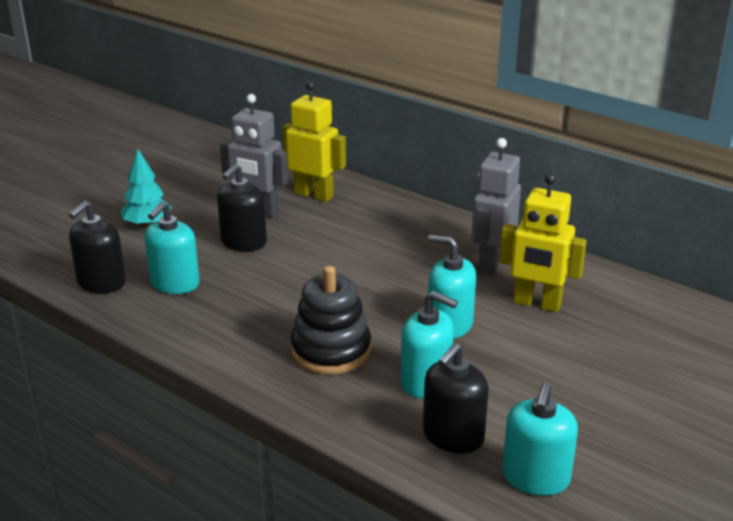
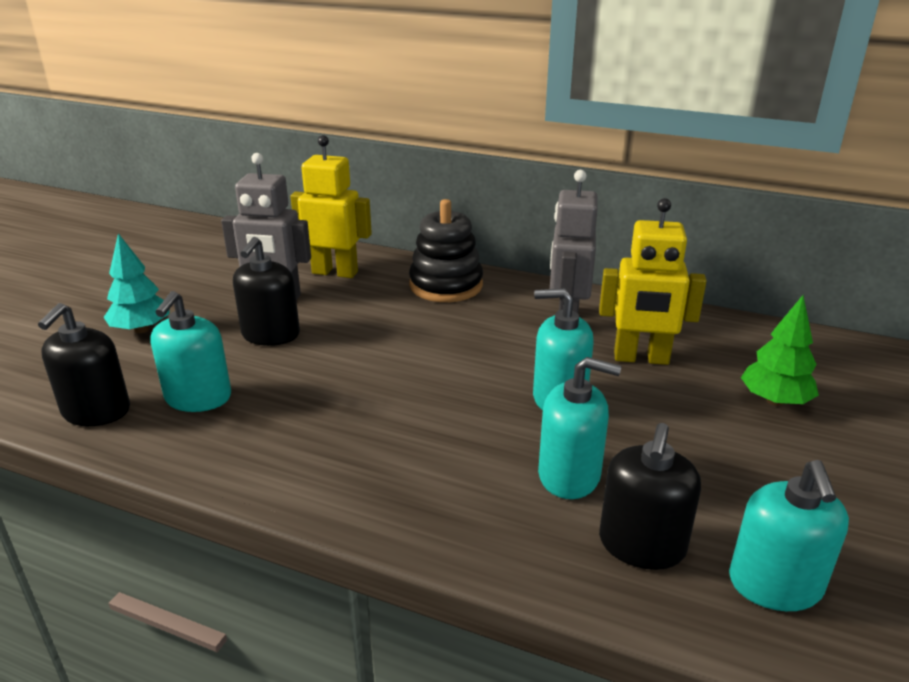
camera: 15 degrees left, 0 degrees up
black stacking toy [291,266,371,375] -> black stacking toy moved to [409,199,483,302]
none -> green tree [741,295,819,406]

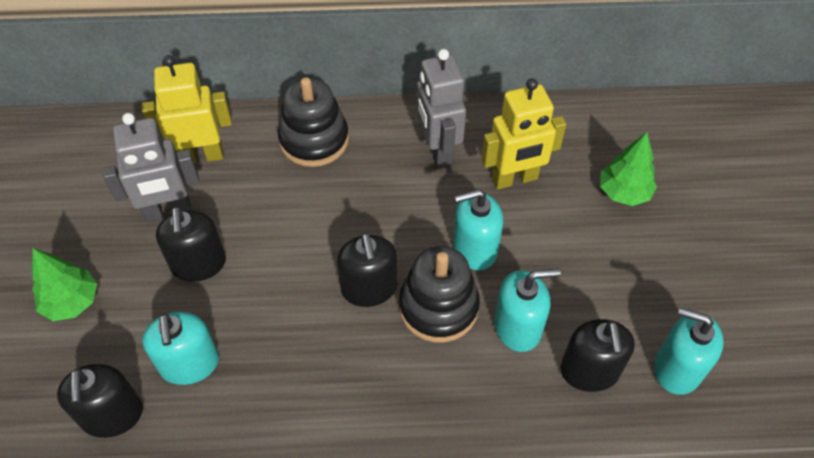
camera: 25 degrees left, 25 degrees up
turquoise tree [103,233,170,333] -> green tree [31,248,97,321]
turquoise soap dispenser [729,460,849,611] -> turquoise soap dispenser turned 135 degrees clockwise [654,308,724,395]
none -> black soap dispenser [337,233,397,307]
none -> black stacking toy [399,246,480,343]

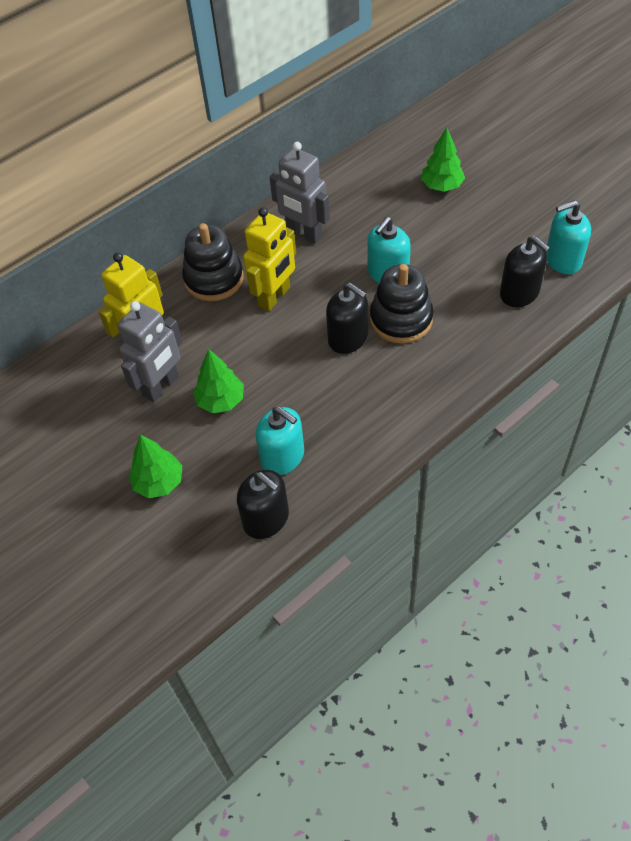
camera: 35 degrees left, 0 degrees up
black soap dispenser [156,207,226,282] -> green tree [193,349,244,413]
yellow robot [481,78,566,190] -> yellow robot moved to [243,207,296,311]
turquoise soap dispenser [494,268,561,352] -> none

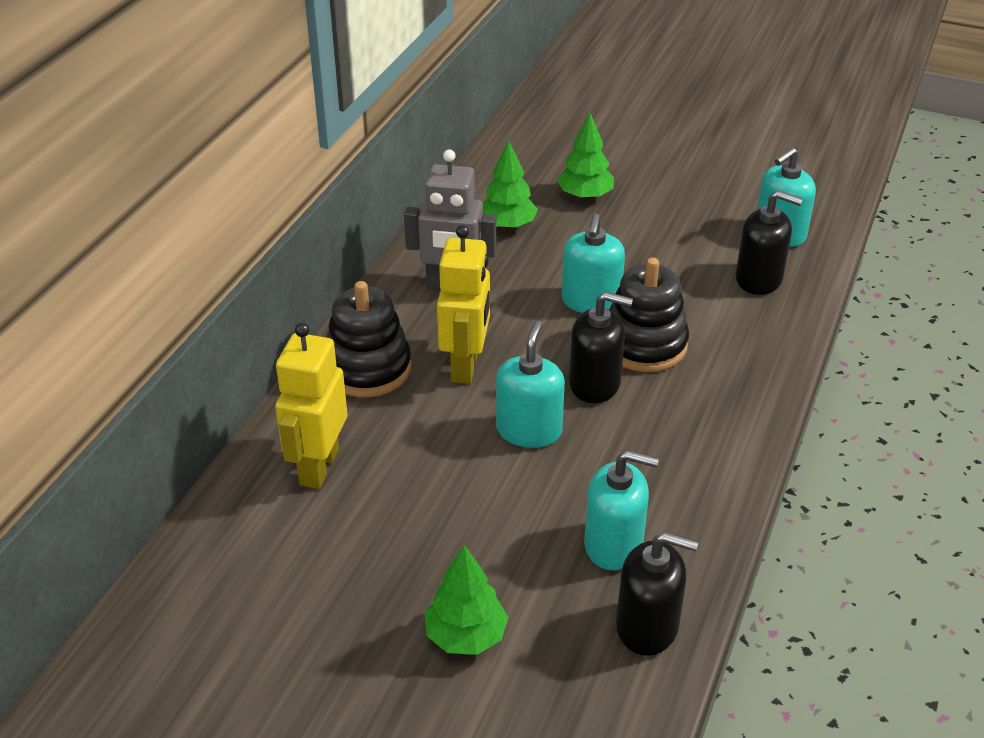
camera: 30 degrees left, 15 degrees down
grey robot [117,301,182,402] -> none
green tree [193,349,244,413] -> green tree moved to [483,141,538,229]
none -> turquoise soap dispenser [496,321,565,448]

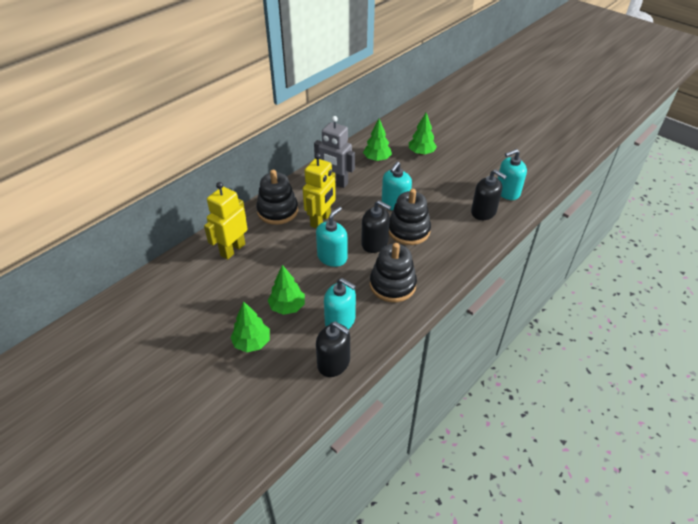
camera: 20 degrees right, 5 degrees up
none -> green tree [268,265,305,315]
none -> black stacking toy [370,243,417,302]

